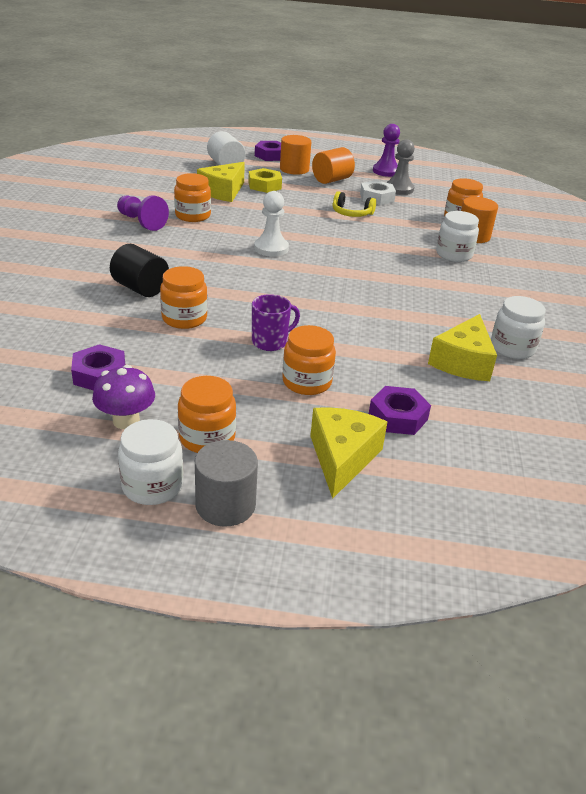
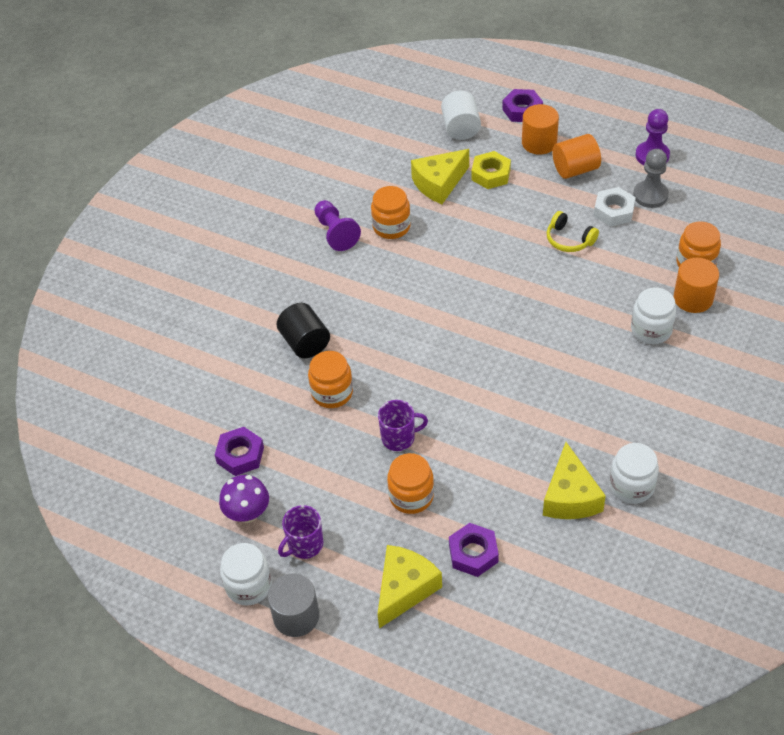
camera: 25 degrees right, 15 degrees up
orange jar [178,376,236,453] -> purple mug [278,505,323,559]
white pawn [254,191,289,257] -> none
yellow cheese [428,314,497,381] -> yellow cheese turned 45 degrees counterclockwise [543,442,606,519]

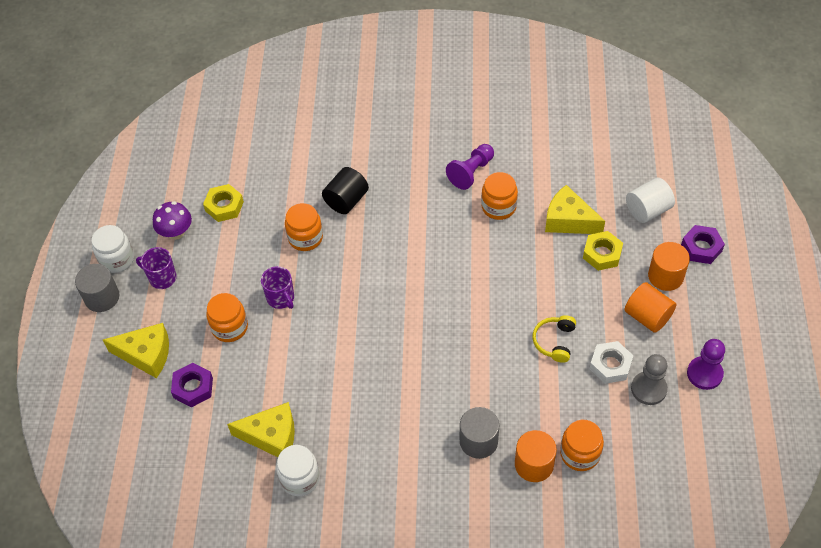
camera: 65 degrees right, 5 degrees up
purple nut [215,427,264,476] -> yellow nut [203,184,244,222]
yellow cheese [543,442,606,519] -> yellow cheese turned 150 degrees counterclockwise [227,402,295,457]
white jar [631,287,676,344] -> grey cylinder [460,407,499,459]

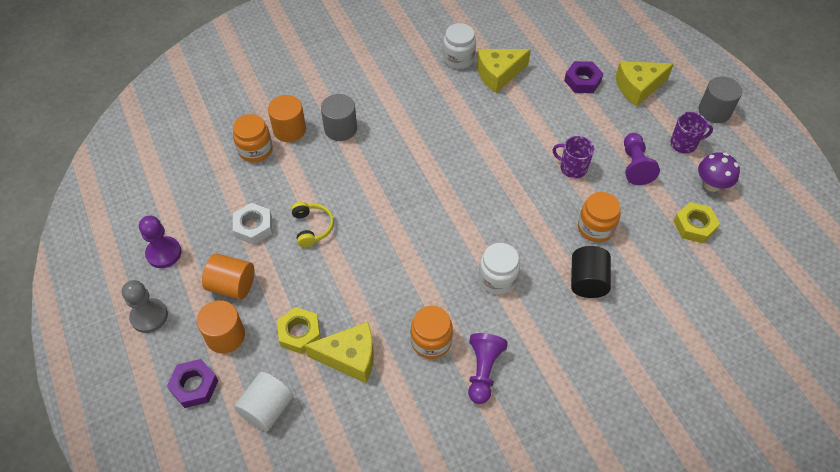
camera: 150 degrees right, 0 degrees up
white jar [92,225,134,273] -> white jar moved to [479,243,520,294]
orange jar [206,293,248,342] -> none
grey pawn [631,354,668,405] -> grey pawn moved to [122,280,168,333]
none -> purple pawn [624,133,660,185]

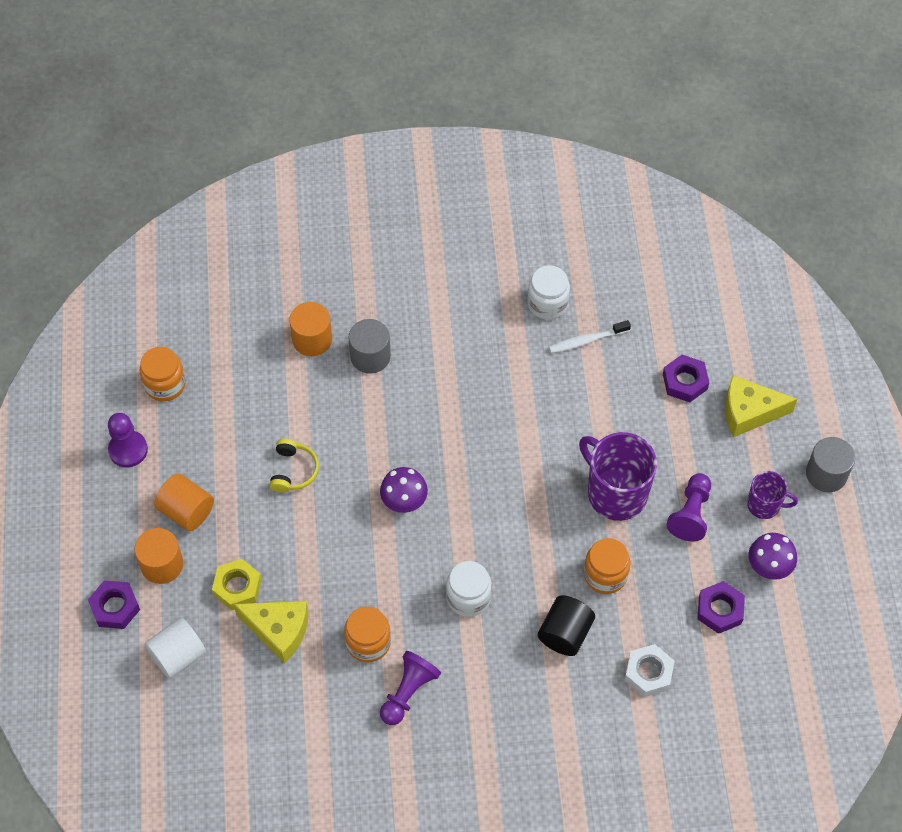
camera: 20 degrees right, 5 degrees up
grey pawn [122,280,168,333] -> none
orange jar [233,114,273,162] -> orange jar moved to [139,347,186,401]
white nut [233,203,272,245] -> white nut moved to [625,644,675,697]
yellow cheese [477,49,531,93] -> white toothbrush [549,320,631,353]
purple mug [553,136,594,178] -> purple mug [579,432,657,521], size x1.82
yellow nut [674,202,720,243] -> purple nut [698,581,745,634]
none -> purple mushroom [380,467,428,513]

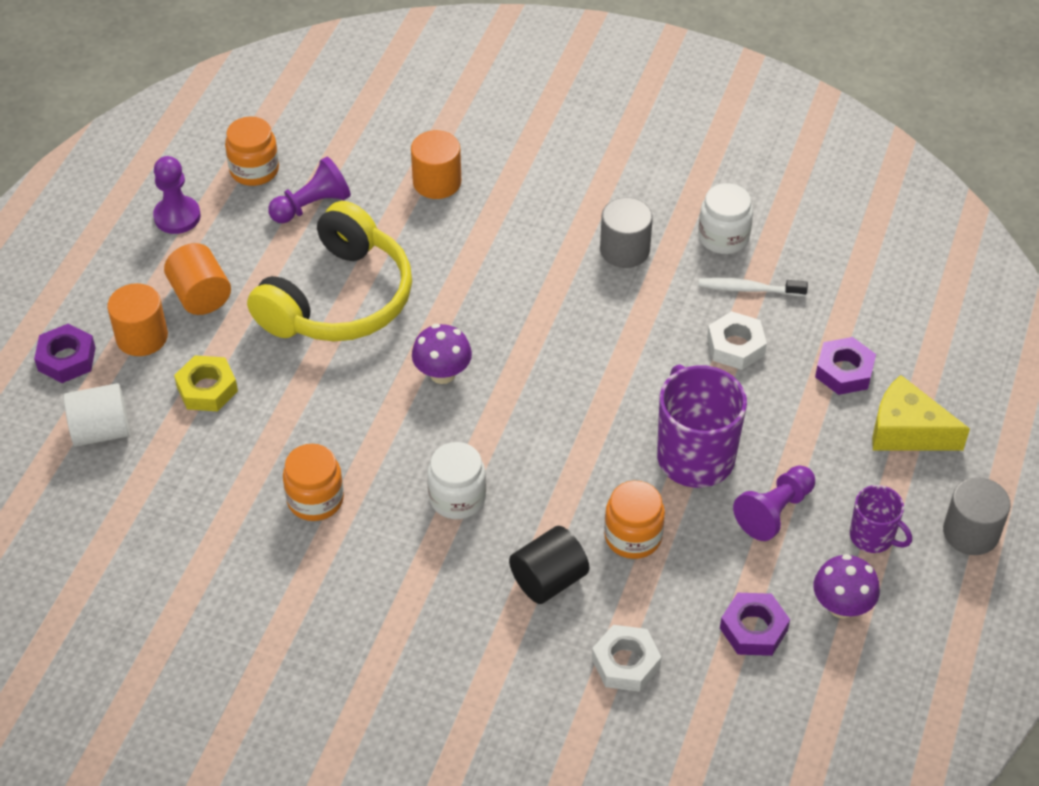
camera: 25 degrees right, 10 degrees down
yellow cheese [233,601,308,664] -> none
yellow headphones [269,439,319,493] -> yellow headphones [247,201,412,341], size x2.35
grey cylinder [349,319,391,374] -> grey cylinder moved to [600,197,653,268]
purple pawn [380,651,441,725] -> purple pawn moved to [268,156,351,223]
none -> white nut [707,311,767,370]

